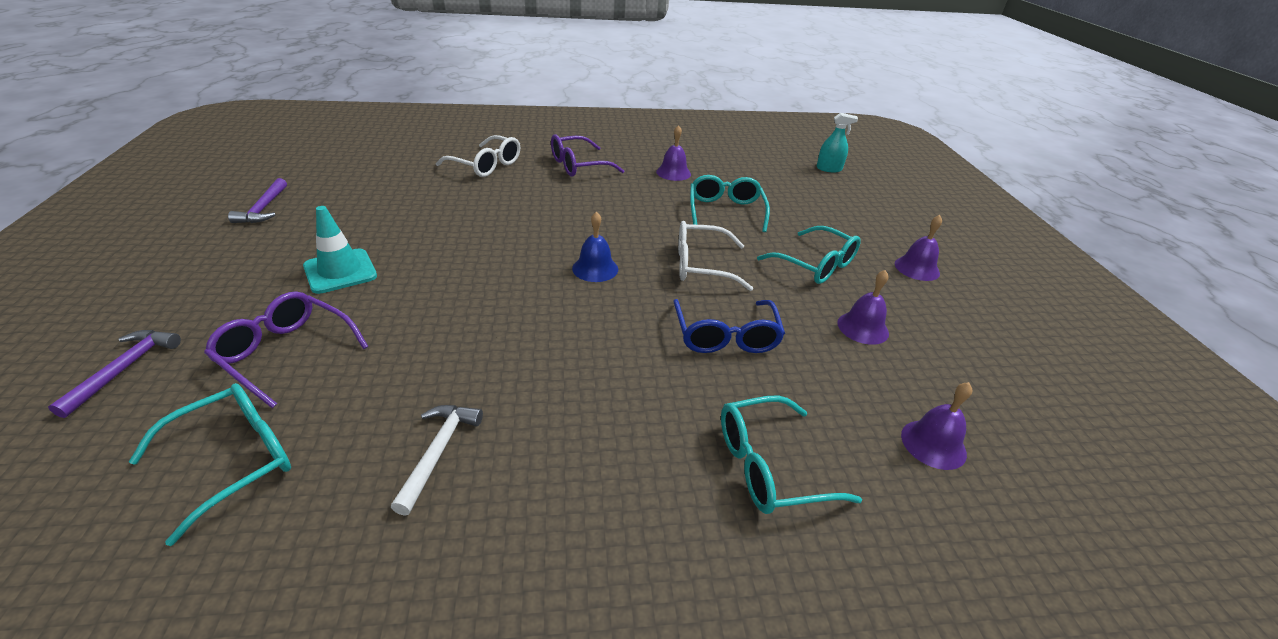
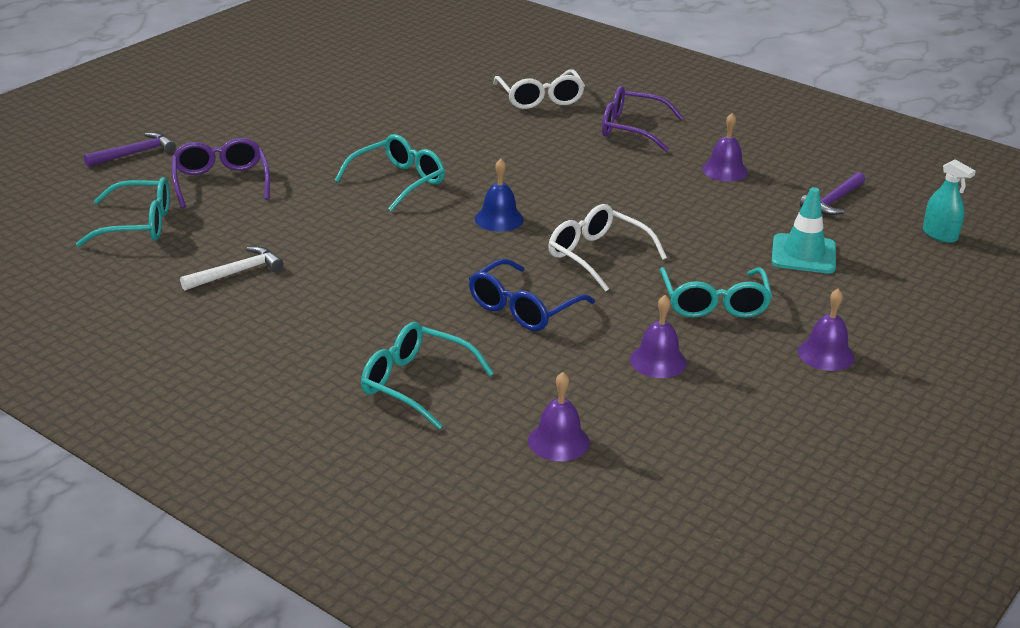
camera: 45 degrees right, 5 degrees down
purple hammer [228,178,287,223] -> purple hammer moved to [800,172,865,215]
turquoise traffic cone [303,206,377,294] -> turquoise traffic cone moved to [772,187,836,274]
turquoise glasses [690,175,770,232] -> turquoise glasses moved to [335,134,445,212]

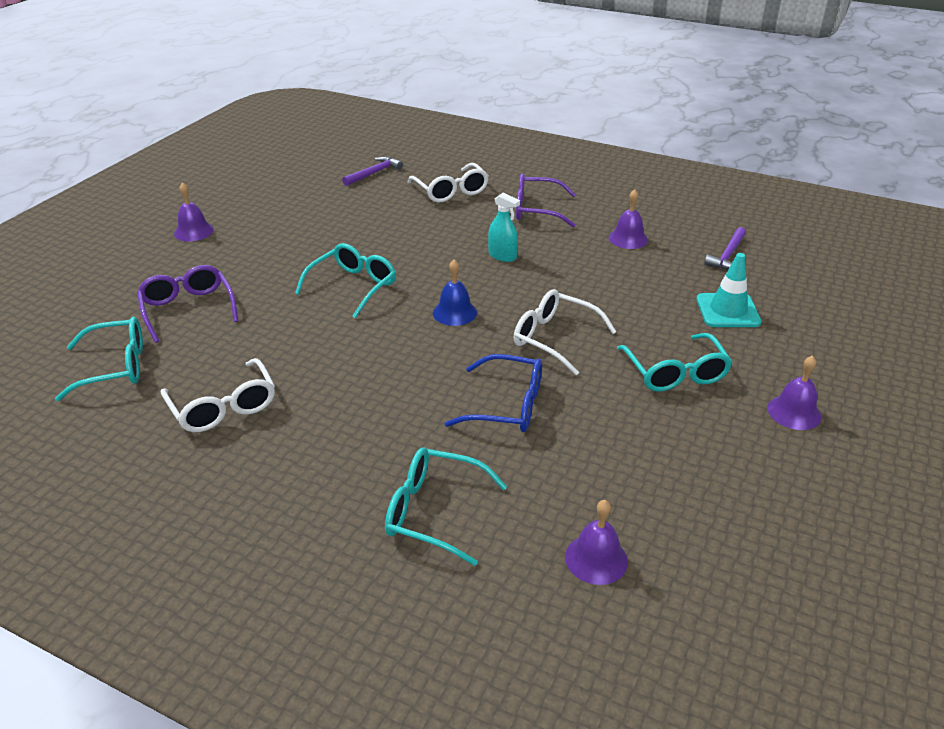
camera: 10 degrees left, 5 degrees up
purple hammer [84,132,175,167] -> purple hammer moved to [342,156,403,186]
white hammer [180,246,283,290] -> white glasses [161,358,275,432]
blue glasses [469,259,595,331] -> blue glasses turned 105 degrees counterclockwise [445,354,542,432]
purple bell [630,295,687,378] -> purple bell moved to [174,182,214,241]
turquoise spray bottle [923,159,976,243] -> turquoise spray bottle moved to [488,193,520,262]

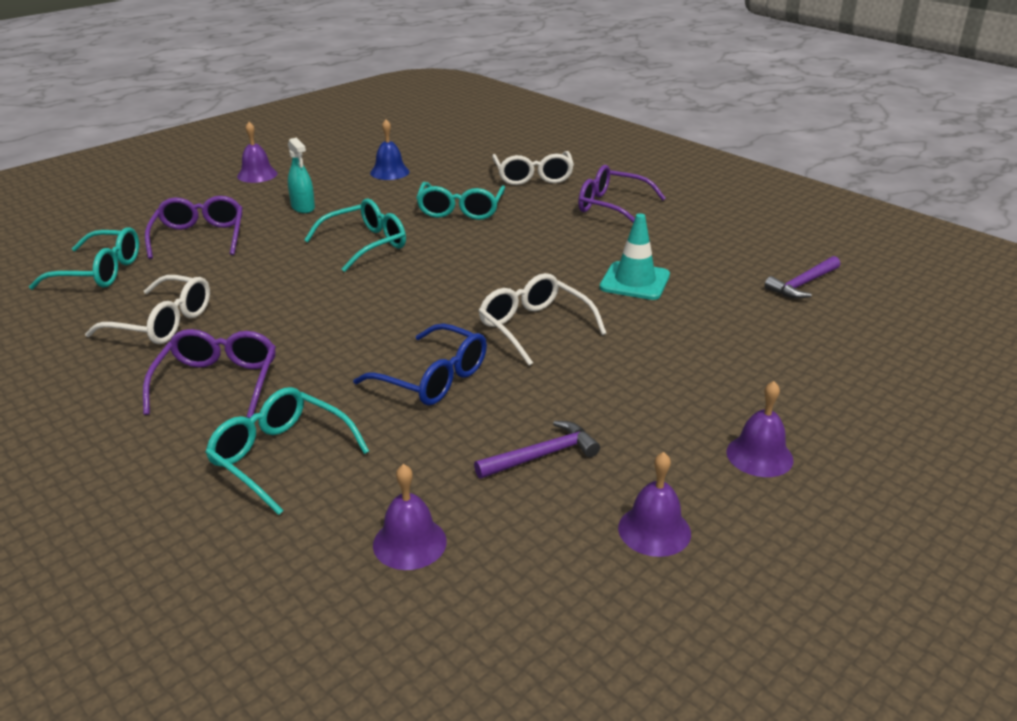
camera: 20 degrees right, 5 degrees down
white glasses [161,358,275,432] -> white glasses turned 60 degrees counterclockwise [85,275,210,344]
purple hammer [342,156,403,186] -> purple hammer moved to [474,421,600,479]
blue bell [433,260,477,326] -> blue bell moved to [370,120,410,180]
turquoise spray bottle [488,193,520,262] -> turquoise spray bottle moved to [288,138,315,213]
purple bell [609,189,648,249] -> purple bell moved to [618,452,691,557]
turquoise glasses [617,333,732,392] -> turquoise glasses moved to [416,182,505,220]
turquoise traffic cone [696,253,762,327] -> turquoise traffic cone moved to [600,213,670,300]
none -> purple glasses [143,329,276,418]

